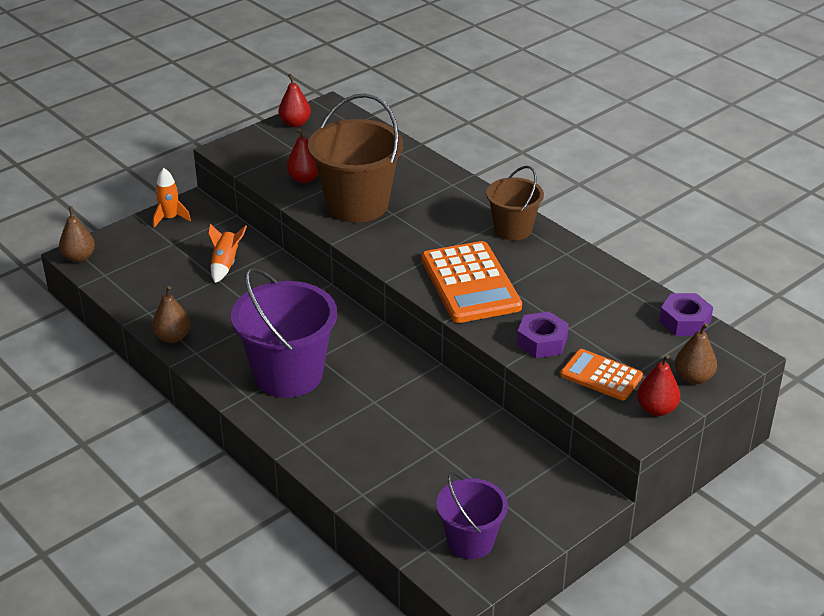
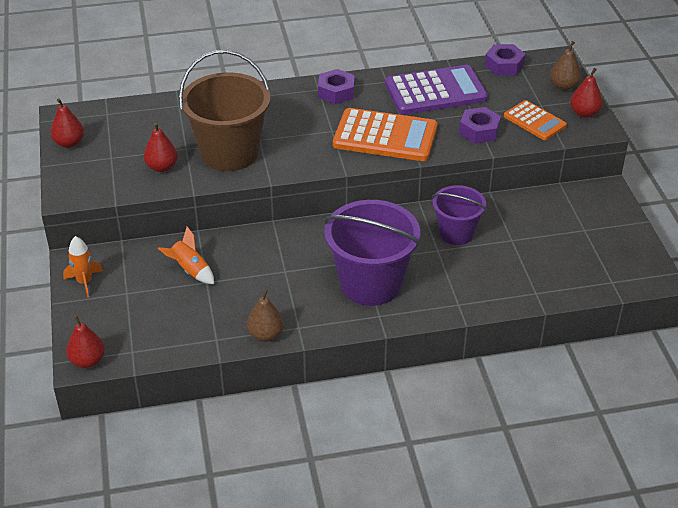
camera: 60 degrees left, 5 degrees up
brown pear [59,206,95,262] -> red pear [66,315,105,368]
purple bucket [436,472,508,559] -> purple bucket moved to [432,185,486,245]
brown bucket [486,166,544,241] -> purple nut [318,69,355,104]
orange calculator [560,349,643,401] -> orange calculator turned 105 degrees counterclockwise [504,100,567,140]
none -> purple calculator [385,65,488,115]

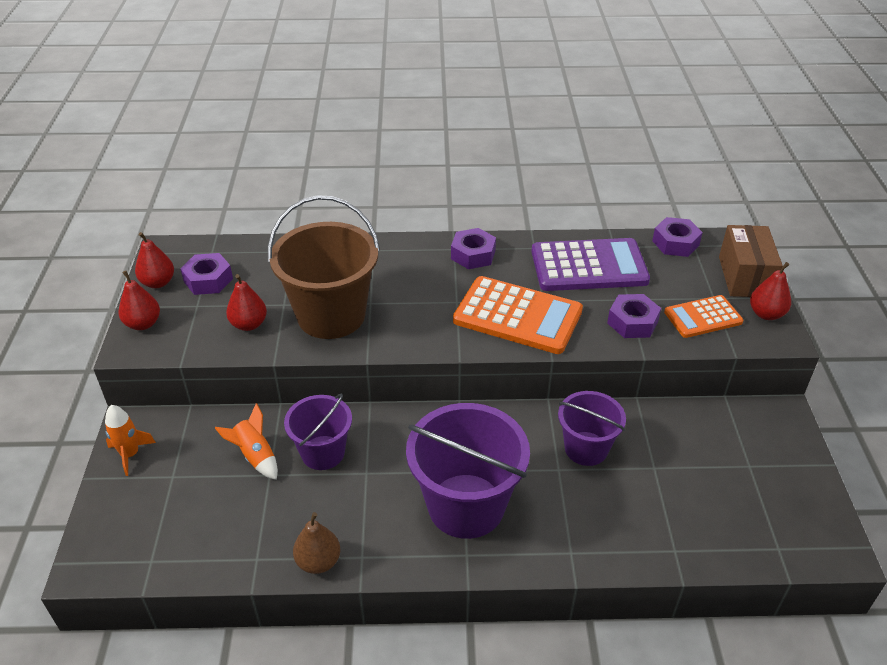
camera: 10 degrees right, 0 degrees up
red pear [66,315,105,368] -> red pear moved to [118,271,160,330]
orange calculator [504,100,567,140] -> orange calculator turned 105 degrees clockwise [664,295,743,338]
brown pear [550,41,581,91] -> brown box [719,225,783,297]
none -> purple nut [180,253,233,295]
none -> purple bucket [284,393,352,470]

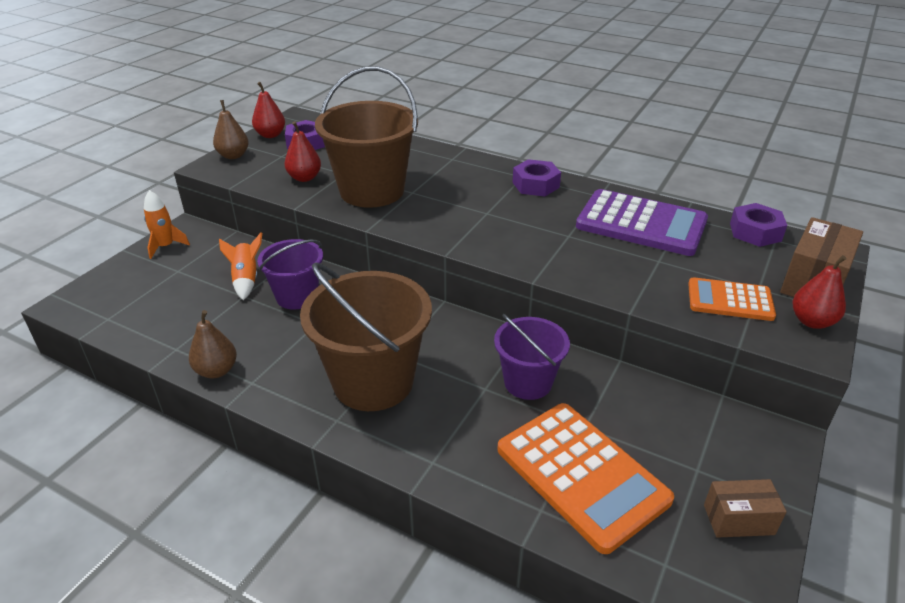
camera: 30 degrees right, 5 degrees down
red pear [118,271,160,330] -> brown pear [213,100,249,159]
purple bucket [406,403,530,539] -> brown bucket [300,262,432,411]
orange calculator [453,276,583,354] -> orange calculator moved to [497,403,674,554]
purple nut [607,294,661,338] -> none
none -> brown box [704,479,787,538]

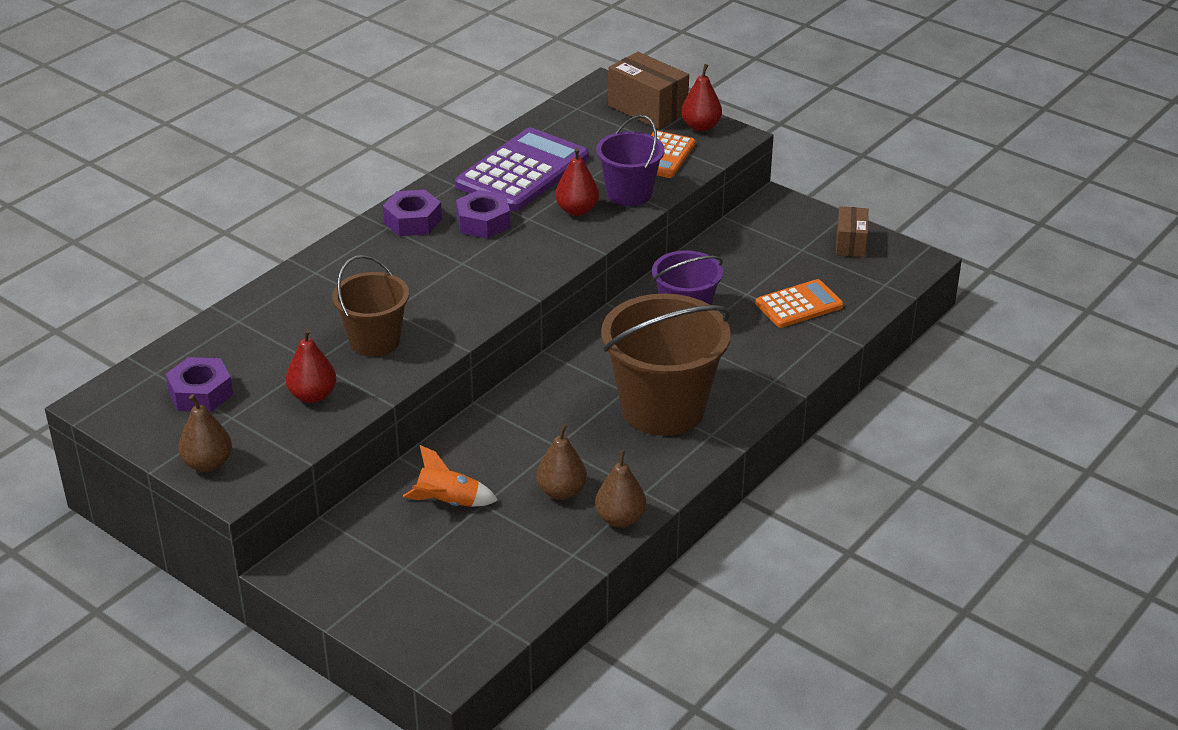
camera: 80 degrees left, 0 degrees up
orange rocket [144,190,190,259] -> none
red pear [252,82,285,138] -> red pear moved to [555,148,599,216]
purple bucket [257,239,323,310] -> purple bucket moved to [596,115,665,206]
brown bucket [315,66,418,208] -> brown bucket [332,255,409,357], size x0.60
orange calculator [497,403,674,554] -> orange calculator [755,279,844,328], size x0.58
purple nut [730,203,787,247] -> purple nut moved to [456,190,511,239]
none -> brown pear [536,424,587,500]

